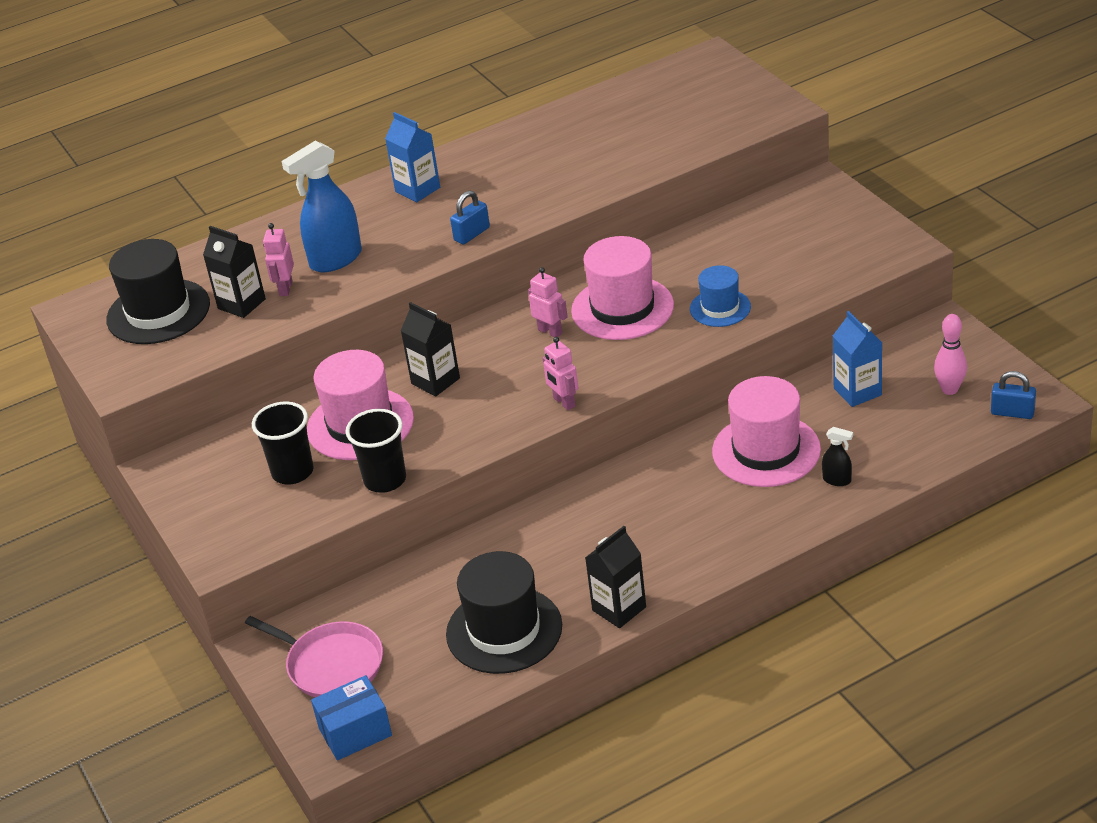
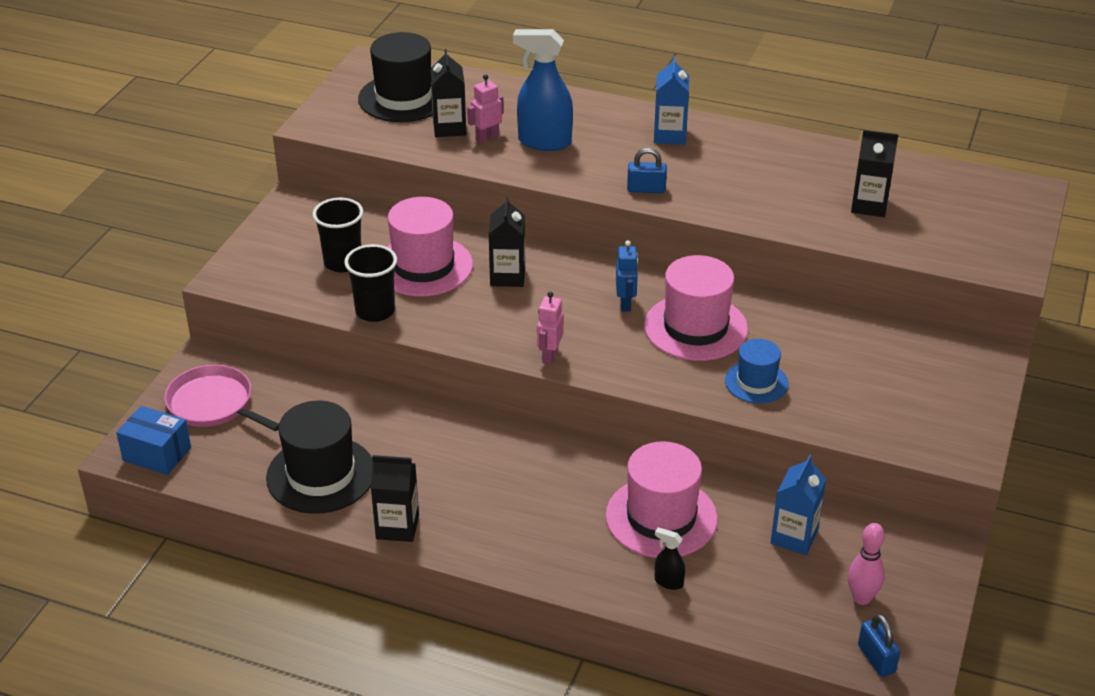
camera: 45 degrees right, 0 degrees up
pink pan [245,616,383,697] -> pink pan turned 135 degrees clockwise [164,365,279,431]
pink robot [528,267,568,337] -> blue robot [616,240,638,311]
black spray bottle [822,427,853,486] -> black spray bottle turned 135 degrees clockwise [655,527,685,590]
none -> black carton [851,130,898,217]

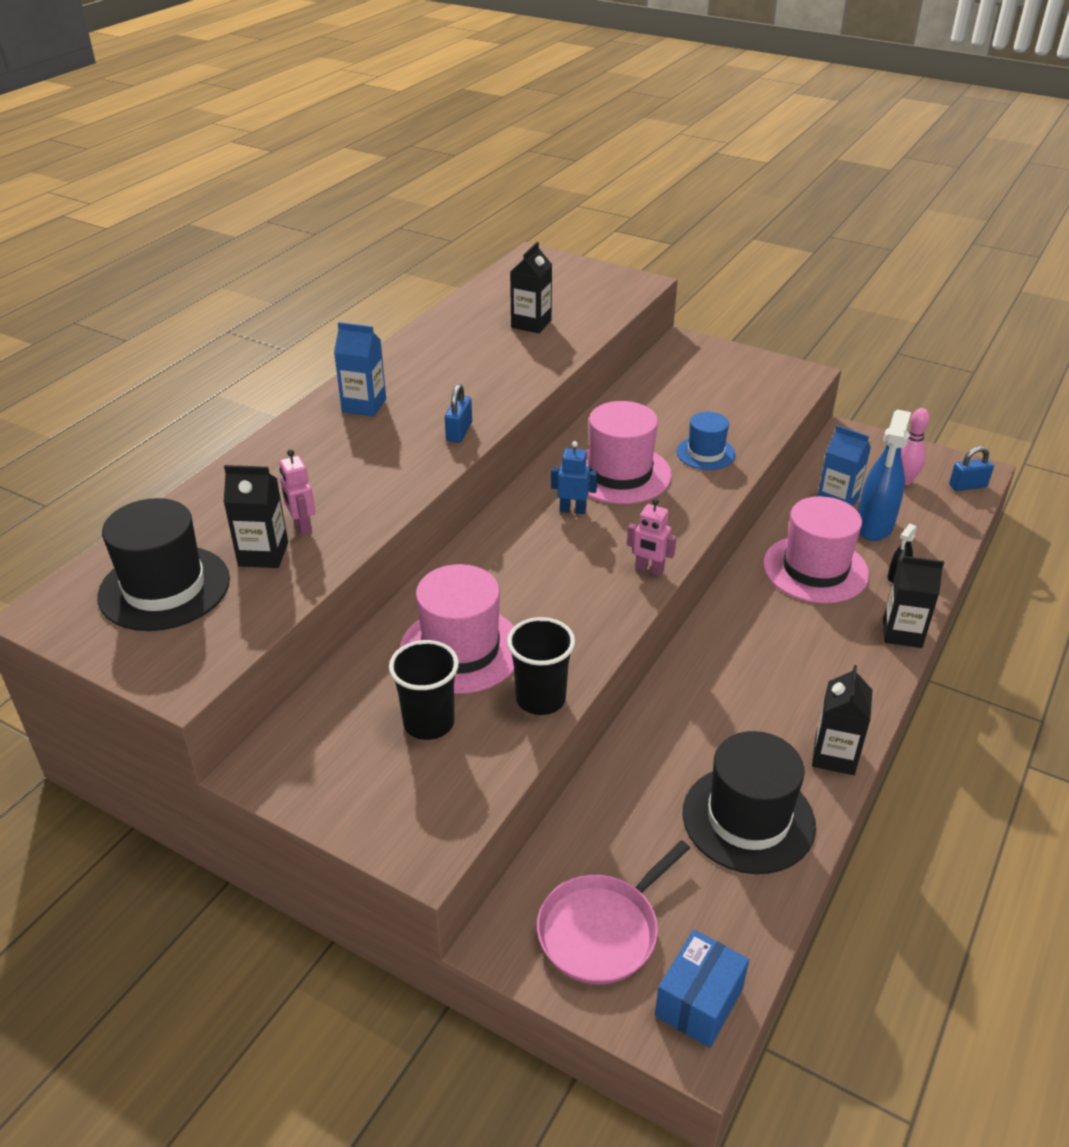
camera: 80 degrees left, 0 degrees up
black carton [489,196,525,287] -> black carton moved to [883,556,944,648]
blue spray bottle [513,29,573,151] -> blue spray bottle moved to [858,409,911,541]

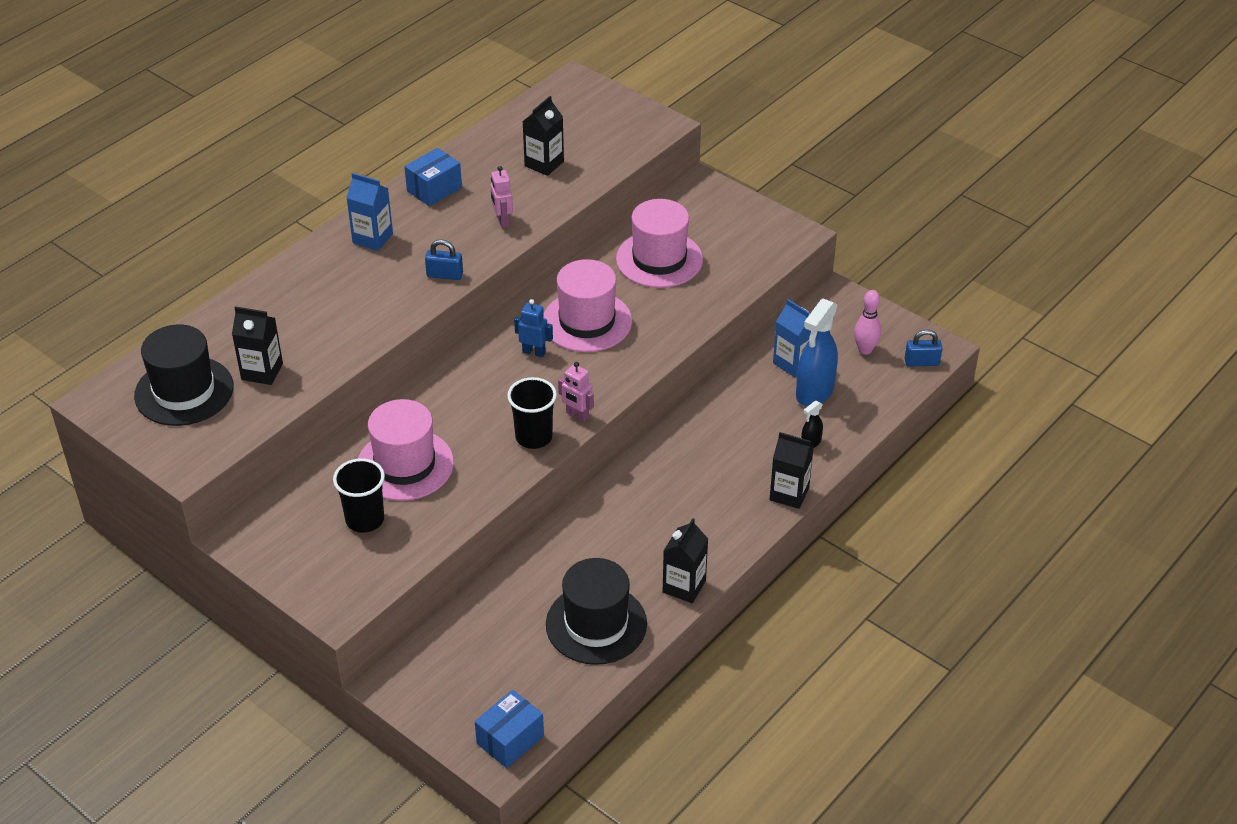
camera: 10 degrees right, 5 degrees up
pink robot [279,449,315,536] -> pink robot moved to [490,166,513,228]
blue padlock [445,384,472,443] -> blue padlock turned 75 degrees clockwise [425,239,463,280]
black cup [507,617,575,715] -> black cup moved to [507,377,557,449]
pink pan [537,840,690,984] -> none
blue hat [676,412,736,470] -> none
pink hat [763,496,869,603] -> pink hat moved to [616,199,703,288]
none -> blue box [404,148,462,206]

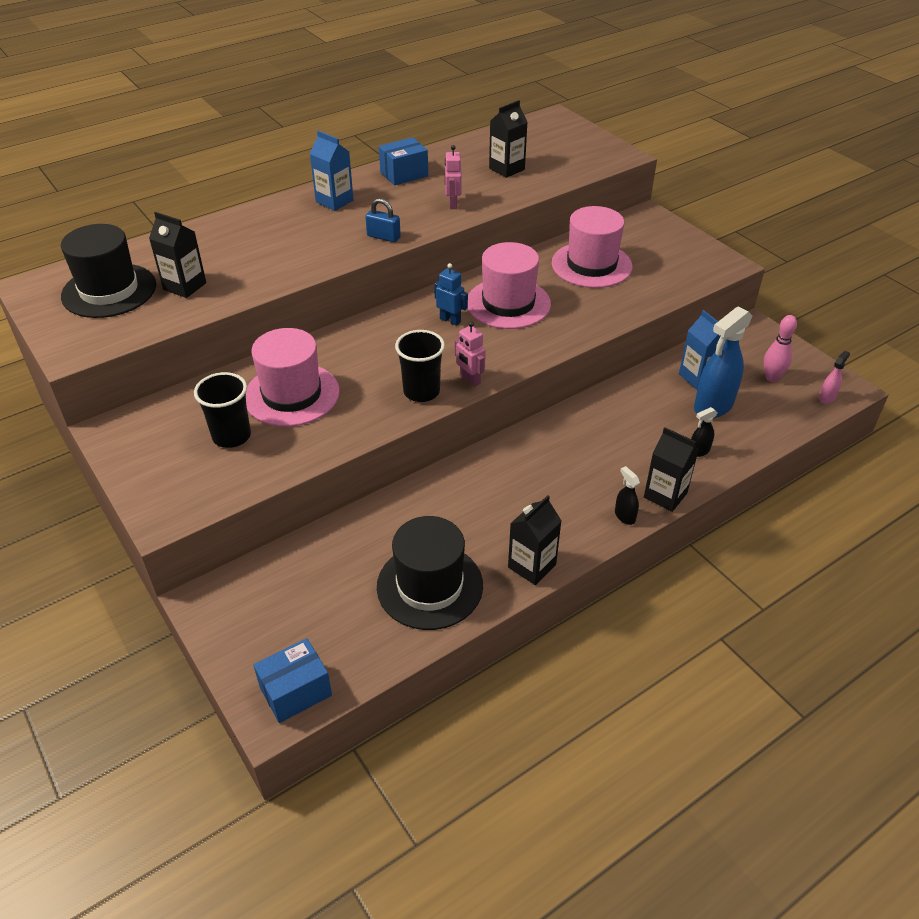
camera: 15 degrees right, 0 degrees up
blue padlock [905,329,943,366] -> pink spray bottle [819,351,850,404]
none -> black spray bottle [615,466,640,525]

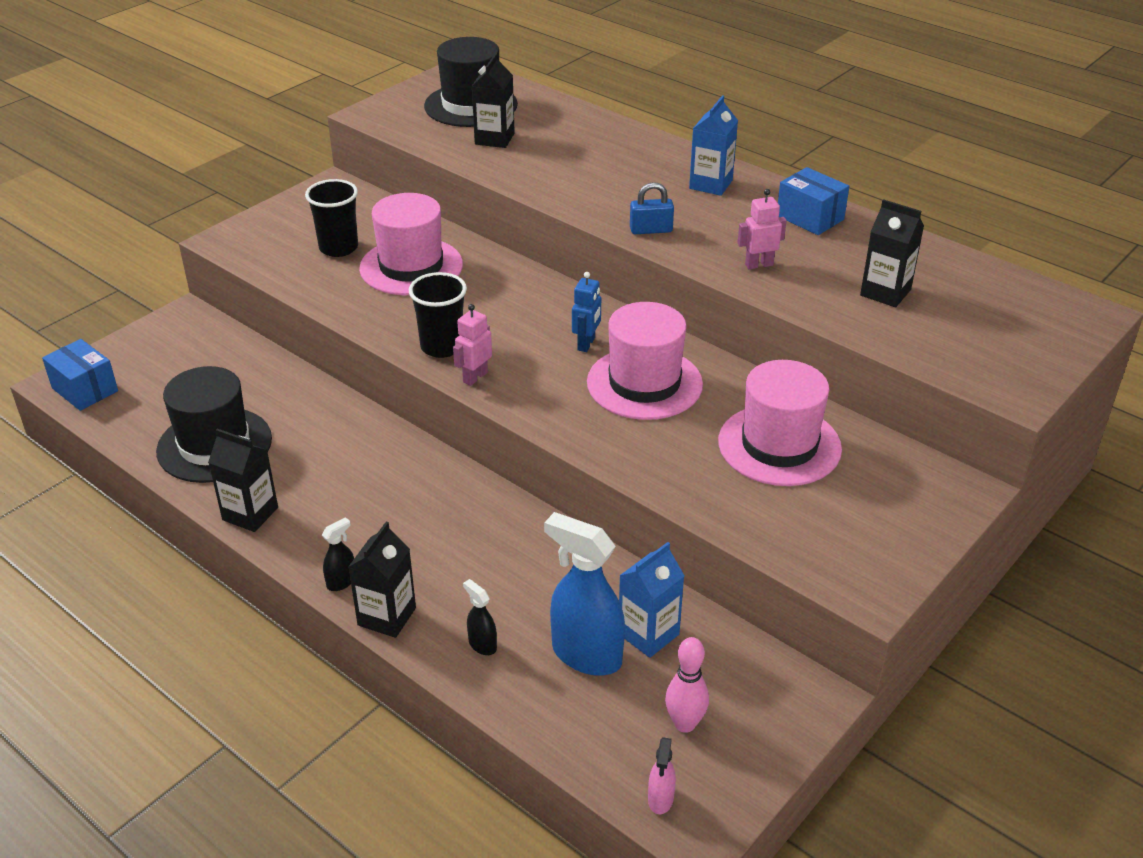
camera: 75 degrees right, 5 degrees down
blue padlock [365,198,401,242] -> blue padlock turned 75 degrees clockwise [630,182,674,234]
pink spray bottle [819,351,850,404] -> pink spray bottle turned 75 degrees clockwise [648,737,676,814]

